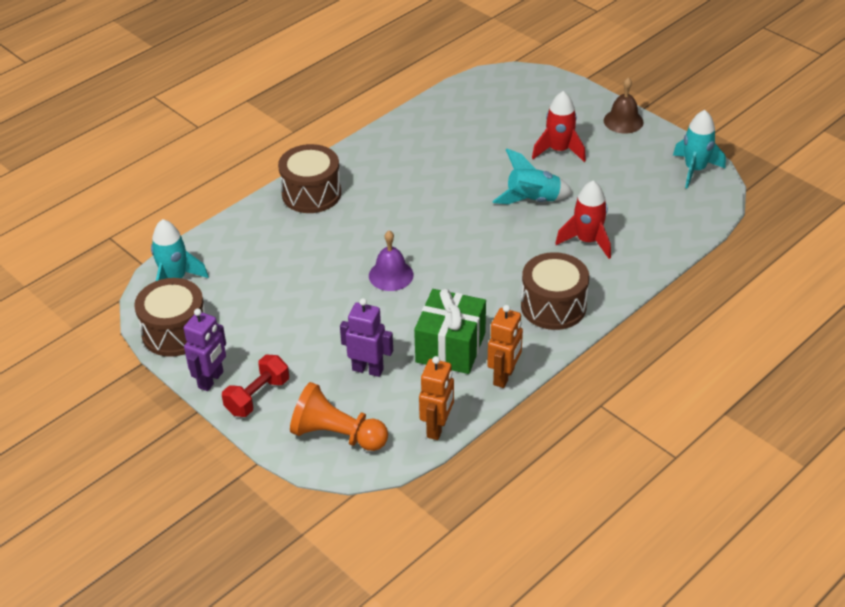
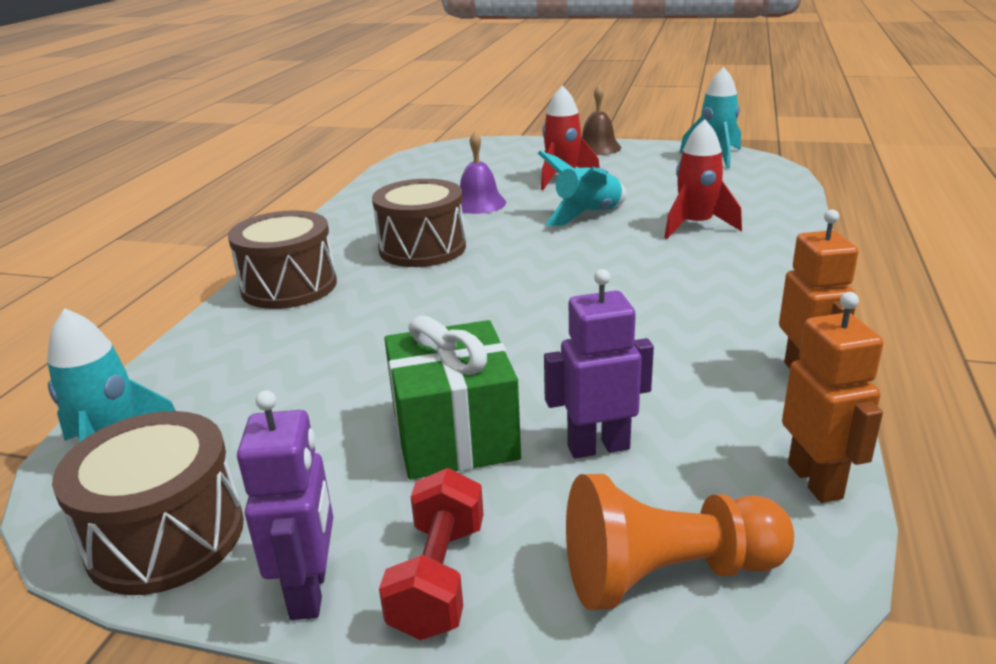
camera: 30 degrees left, 15 degrees down
purple bell [369,231,414,291] -> purple bell moved to [460,132,506,214]
green gift [414,288,486,374] -> green gift moved to [384,315,521,480]
brown drum [521,252,589,330] -> brown drum moved to [372,179,466,267]

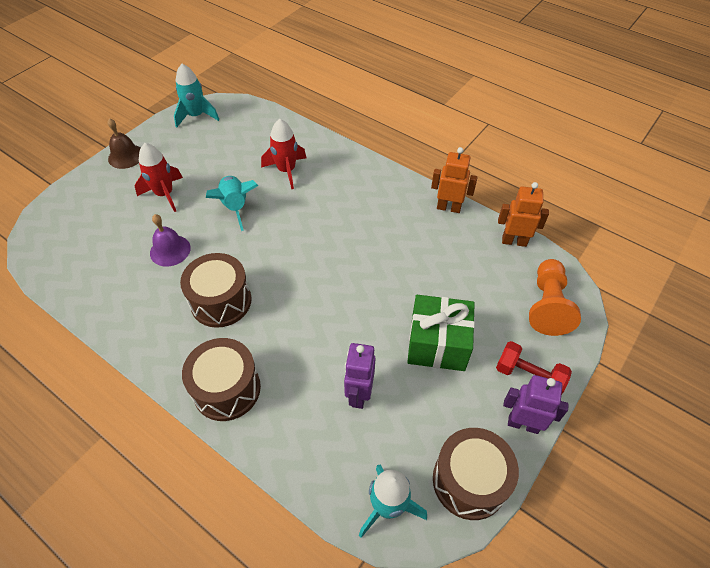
camera: 70 degrees left, 25 degrees up
purple robot [544,269,654,459] -> purple robot moved to [344,343,376,409]

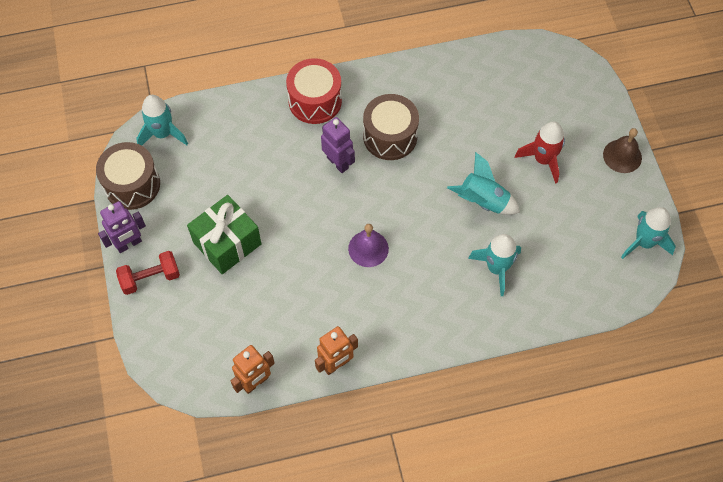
camera: 130 degrees right, 10 degrees up
purple bell [150,214,191,267] -> purple bell moved to [348,224,389,267]
brown drum [182,338,261,421] -> red drum [286,58,342,124]
red rocket [261,119,306,189] -> turquoise rocket [468,234,521,296]
purple robot [344,343,376,409] -> purple robot moved to [321,117,355,173]
orange pawn [529,259,581,336] -> none

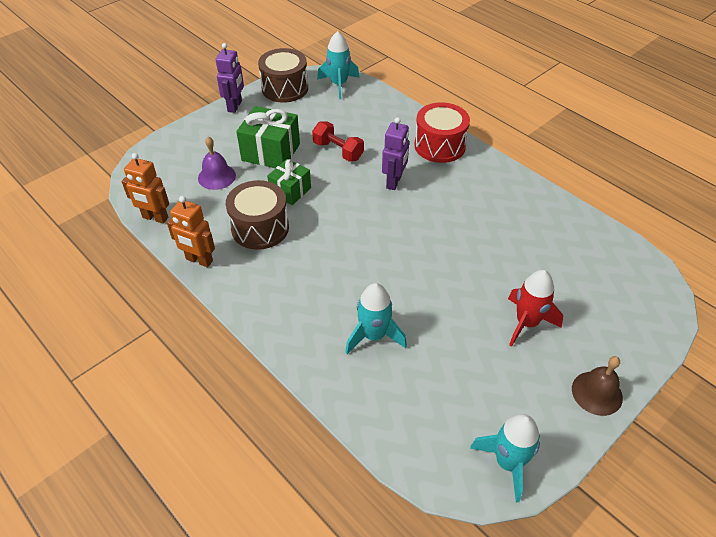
camera: 60 degrees right, 15 degrees down
purple robot [98,201,146,253] -> purple robot turned 105 degrees counterclockwise [216,43,244,113]
red dumbbell [116,251,180,295] -> red dumbbell moved to [312,122,364,161]
purple bell [348,224,389,267] -> purple bell moved to [198,137,236,190]
brown drum [363,94,419,160] -> brown drum moved to [226,180,289,250]
turquoise rocket [447,152,520,215] -> none
none -> green gift [267,159,311,205]

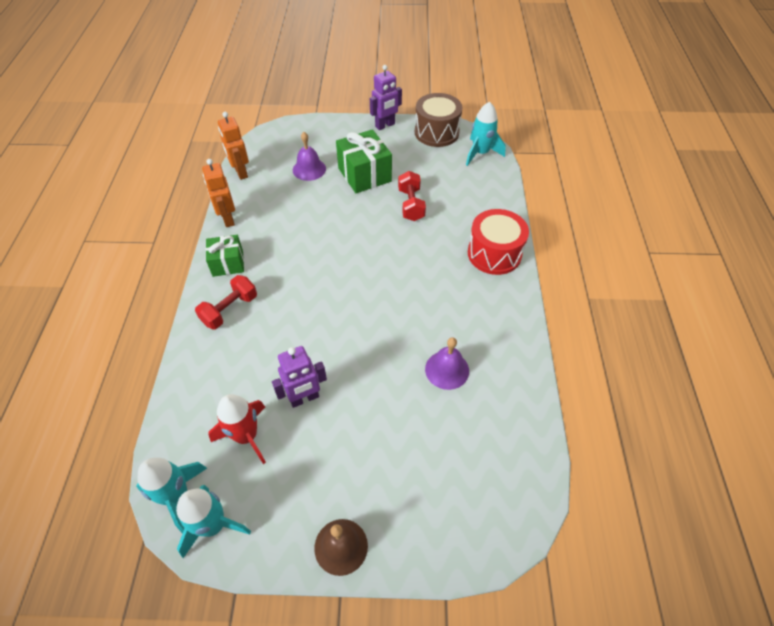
camera: 45 degrees right, 5 degrees up
brown drum [226,180,289,250] -> none
green gift [267,159,311,205] -> green gift moved to [206,235,244,277]
turquoise rocket [345,283,407,354] -> turquoise rocket moved to [136,458,207,533]
purple robot [382,117,409,190] -> purple robot moved to [272,346,327,408]
red rocket [508,270,563,346] -> red rocket moved to [208,394,266,464]
none -> red dumbbell [195,275,257,329]
none -> purple bell [425,337,469,390]

